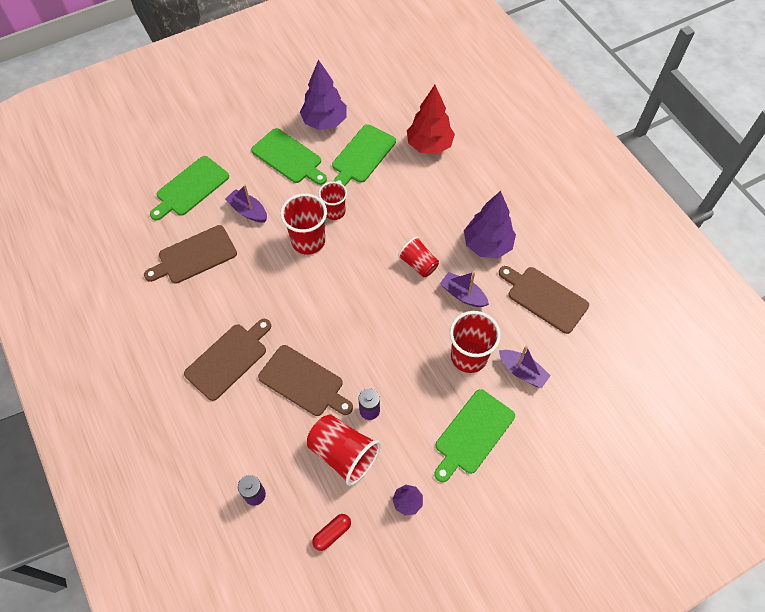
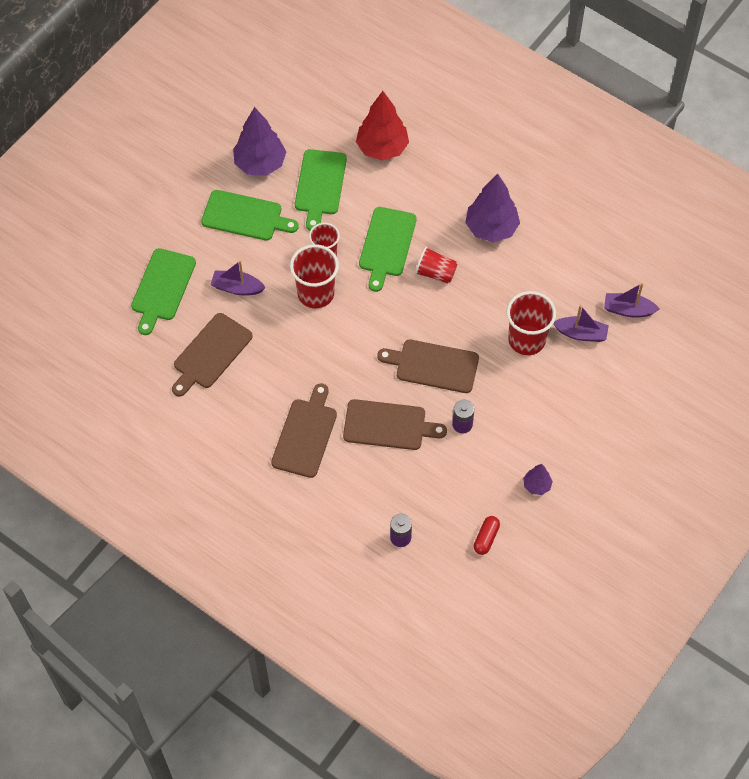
camera: 25 degrees left, 0 degrees up
red cup [307,414,381,486] -> none
green cutting board [434,389,515,482] -> green cutting board moved to [359,207,417,292]
purple boat [440,272,489,307] -> purple boat moved to [604,283,659,318]
brown cutting board [499,266,589,334] -> brown cutting board moved to [377,339,479,393]

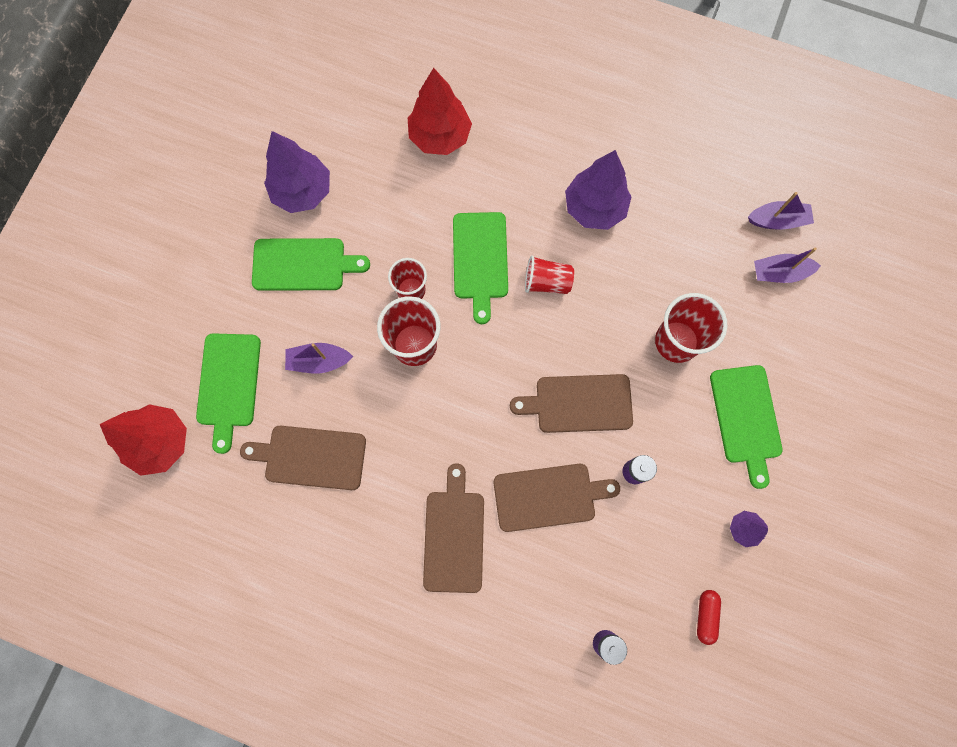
camera: 15 degrees left, 15 degrees up
brown cutting board [172,313,253,397] -> brown cutting board turned 75 degrees clockwise [240,426,366,490]
green cutting board [295,149,347,230] -> green cutting board moved to [710,365,783,489]
purple boat [553,305,609,342] -> purple boat moved to [748,192,814,229]
none -> red tree [100,404,187,476]

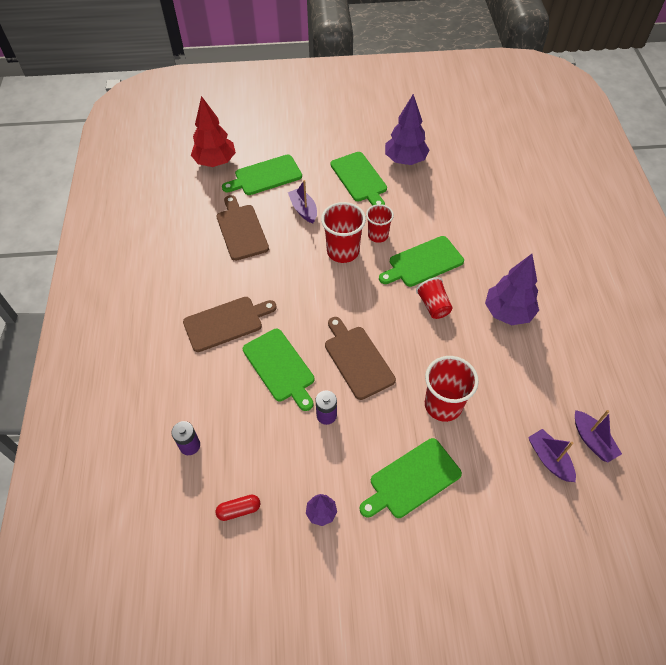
camera: 65 degrees right, 20 degrees down
red tree [408,68,472,155] -> none
brown cutting board [494,464,620,532] -> green cutting board [243,329,314,411]

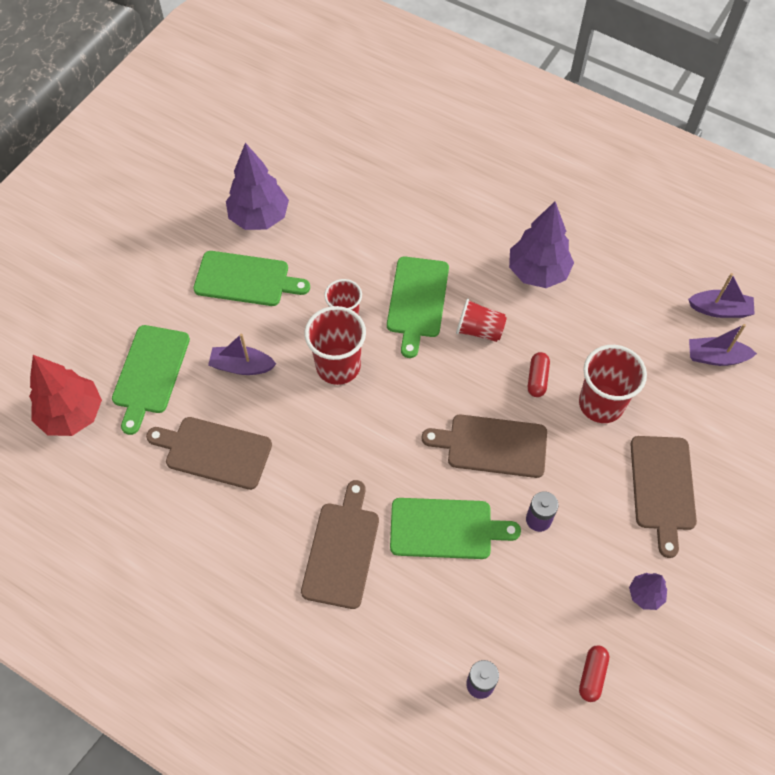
camera: 55 degrees left, 5 degrees up
green cutting board [360,438,462,518] -> brown cutting board [631,436,697,558]
none -> red capsule [528,352,550,397]

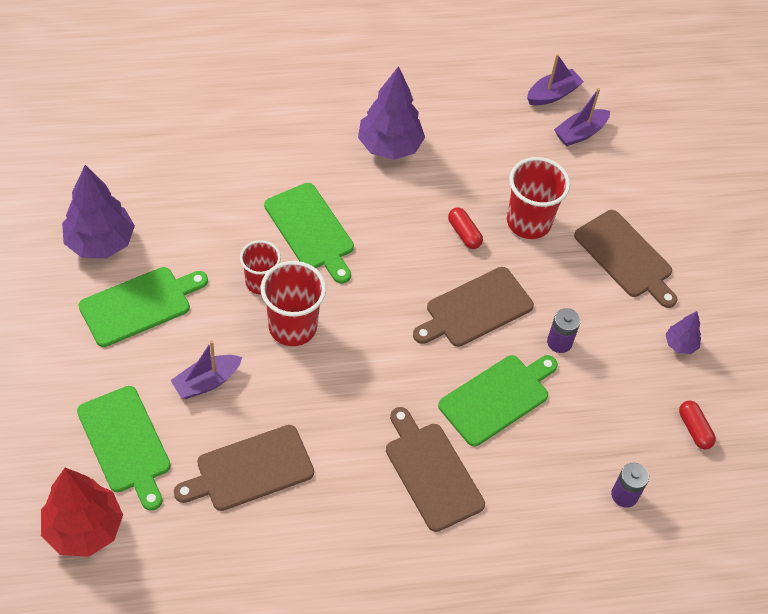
camera: 45 degrees left, 5 degrees down
red cup [456,298,507,342] -> none

